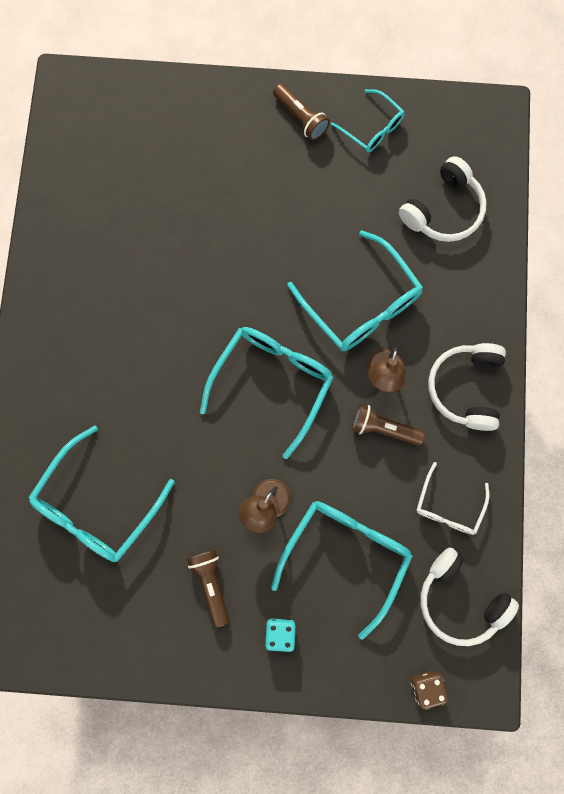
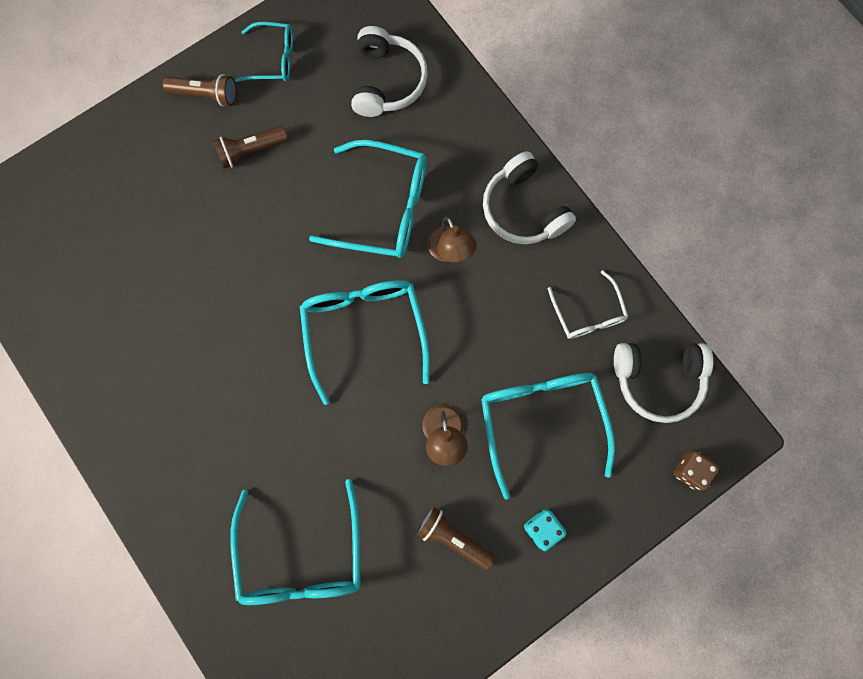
camera: 40 degrees left, 0 degrees up
brown flashlight [352,404,425,446] -> brown flashlight moved to [213,126,288,169]

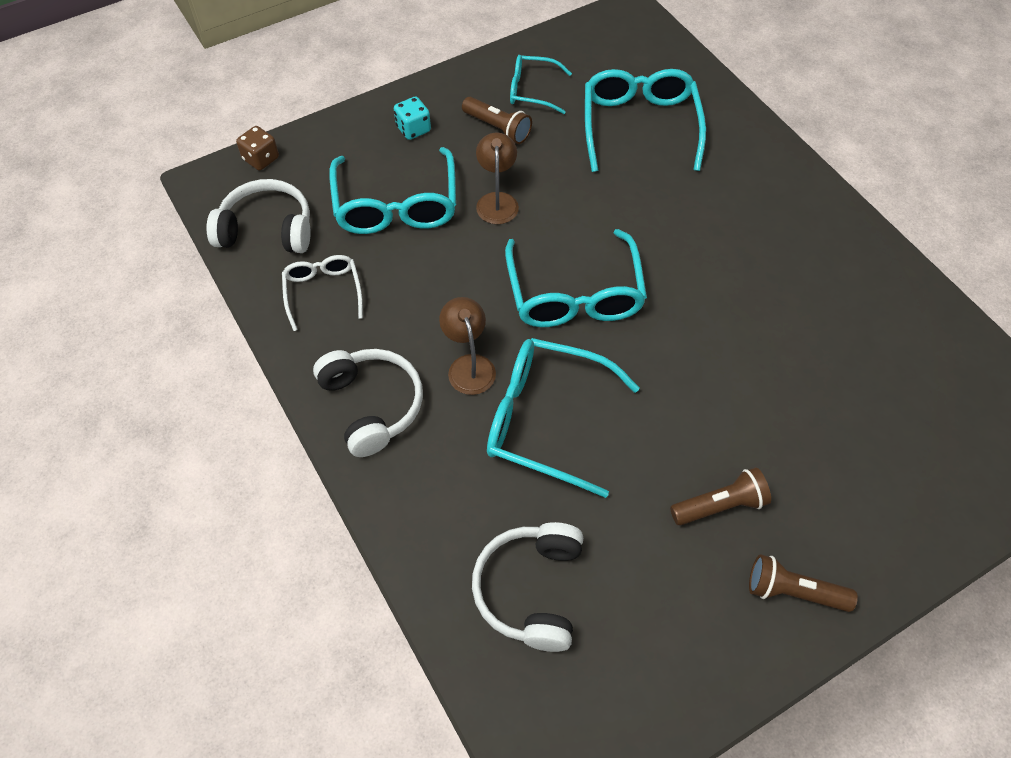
camera: 175 degrees left, 20 degrees down
turquoise glasses [235,22,293,82] -> turquoise glasses moved to [510,55,572,114]

